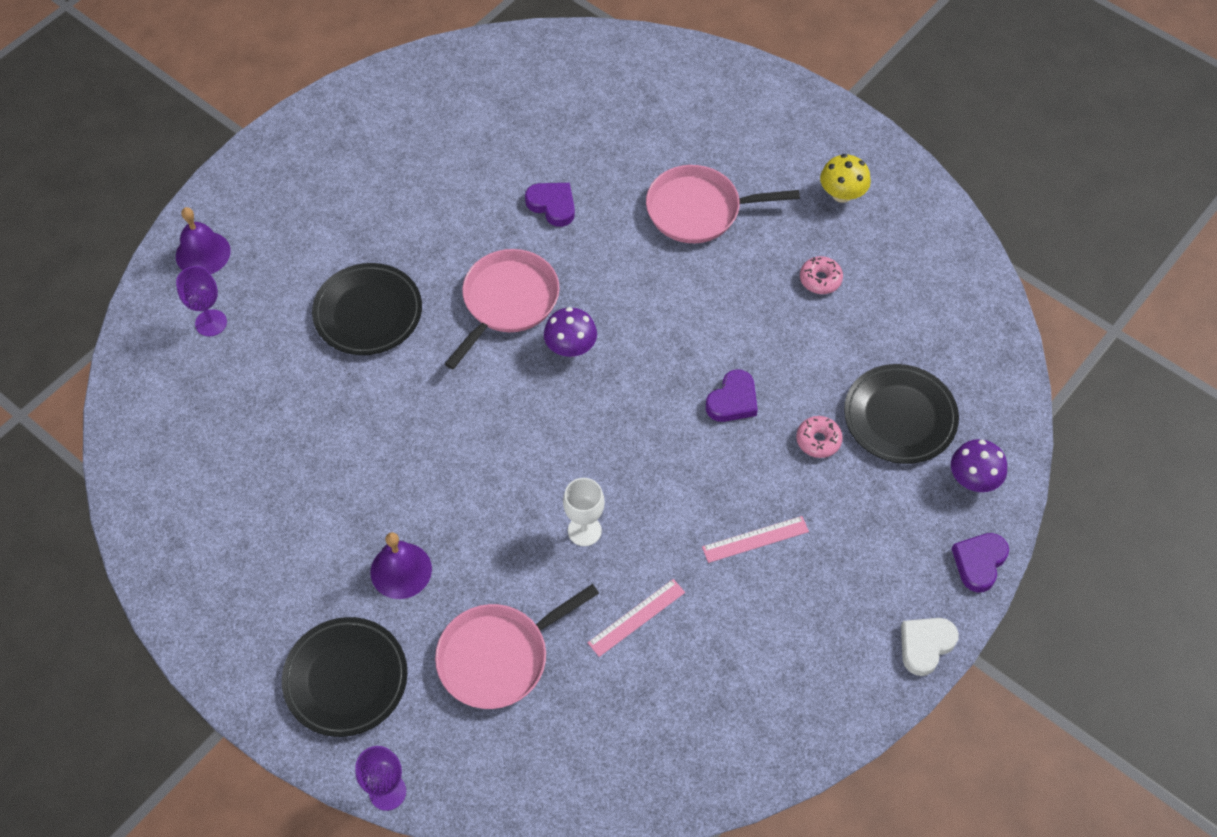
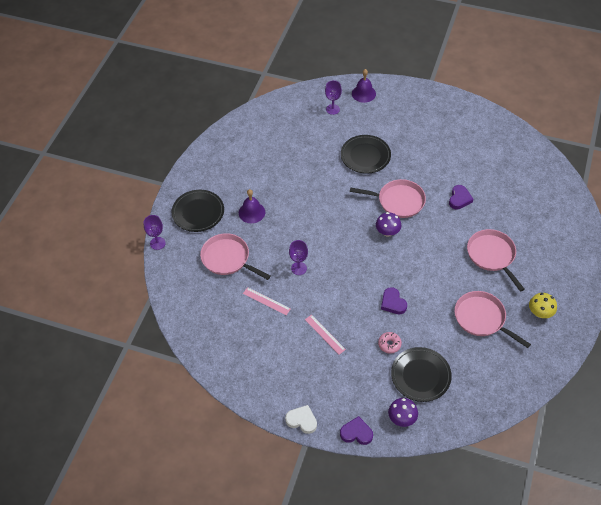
camera: 70 degrees right, 5 degrees down
white goblet [563,478,605,546] -> purple goblet [289,240,308,275]
purple heart [706,369,758,422] -> purple heart turned 45 degrees clockwise [381,287,407,314]
pink donut [800,256,843,294] -> pink pan [454,291,531,348]

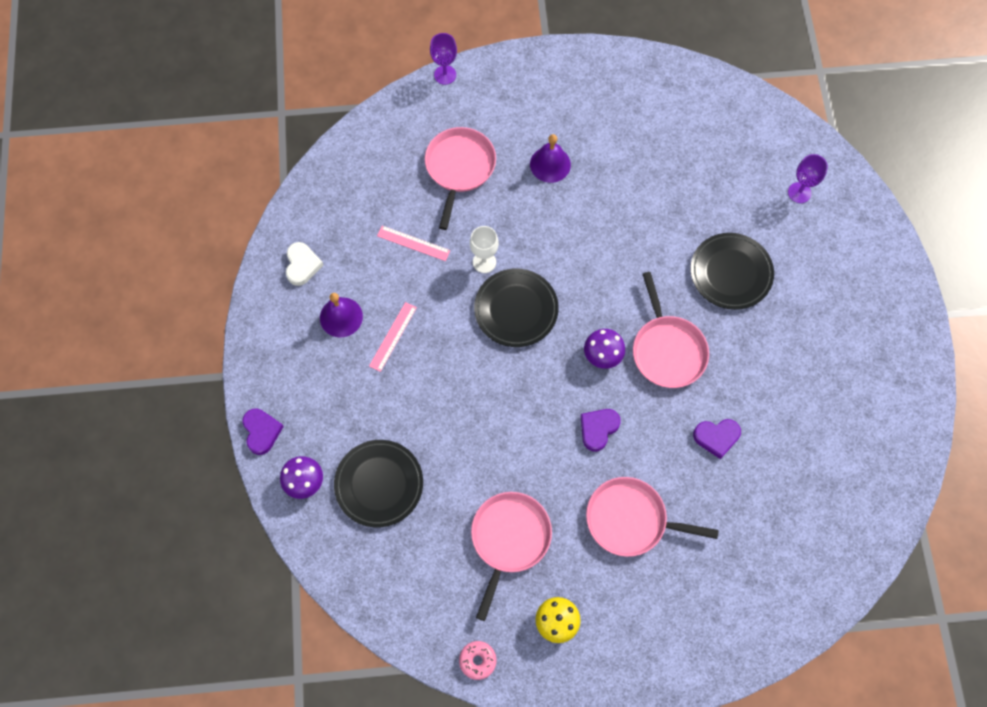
camera: 65 degrees right, 15 degrees up
black plate [172,190,224,232] -> black plate moved to [474,268,559,347]
pink ruler [243,287,291,315] -> pink ruler turned 75 degrees counterclockwise [377,226,450,261]
white heart [285,405,317,434] -> white heart moved to [286,242,323,286]
purple goblet [289,240,308,275] -> white goblet [470,226,499,273]
purple bell [352,69,376,103] -> purple bell moved to [320,293,363,337]
pink donut [378,332,402,354] -> pink donut moved to [459,641,496,680]
purple heart [381,287,407,314] -> purple heart moved to [581,409,621,452]
pink pan [467,229,525,292] -> pink pan turned 120 degrees counterclockwise [586,477,719,557]

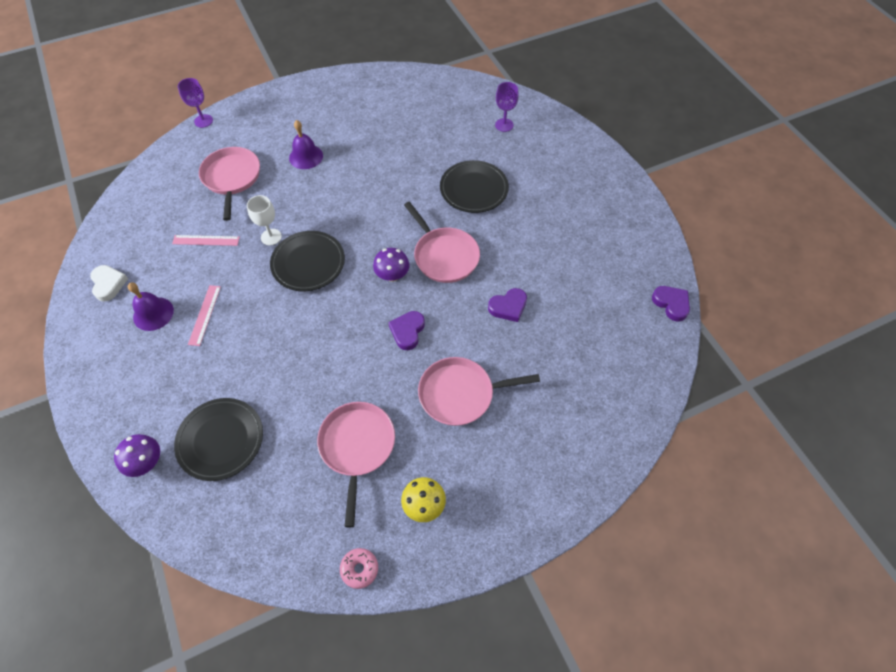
camera: 20 degrees left, 10 degrees down
purple heart [242,409,284,455] -> purple heart moved to [652,286,690,322]

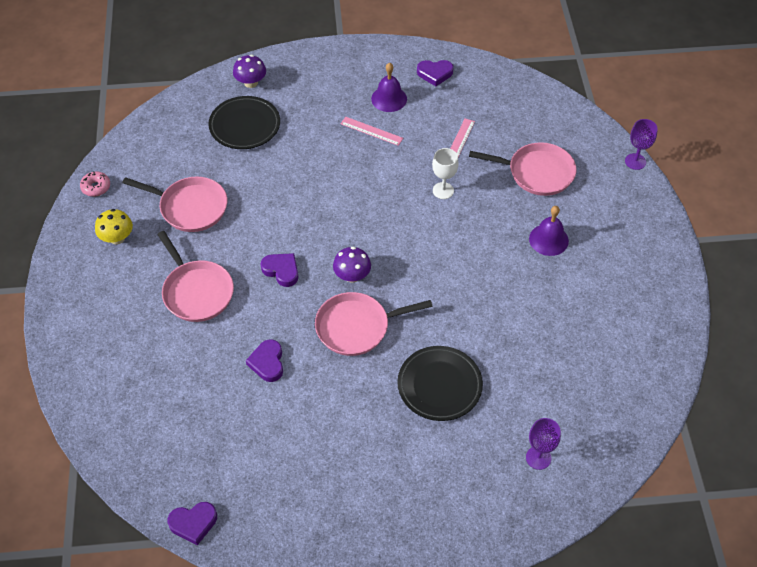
camera: 110 degrees right, 5 degrees down
white heart [90,265,128,302] -> purple heart [417,60,454,86]
black plate [270,231,345,291] -> none
pink pan [418,357,540,426] -> pink pan turned 135 degrees clockwise [157,231,234,322]

